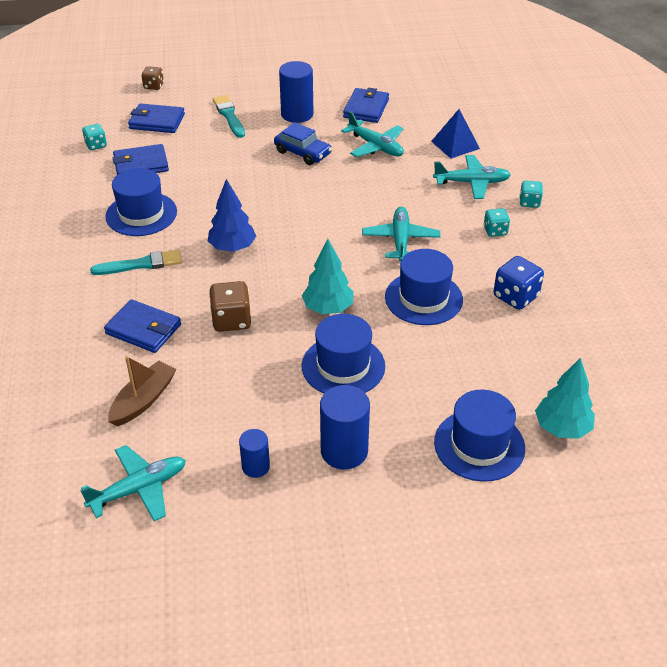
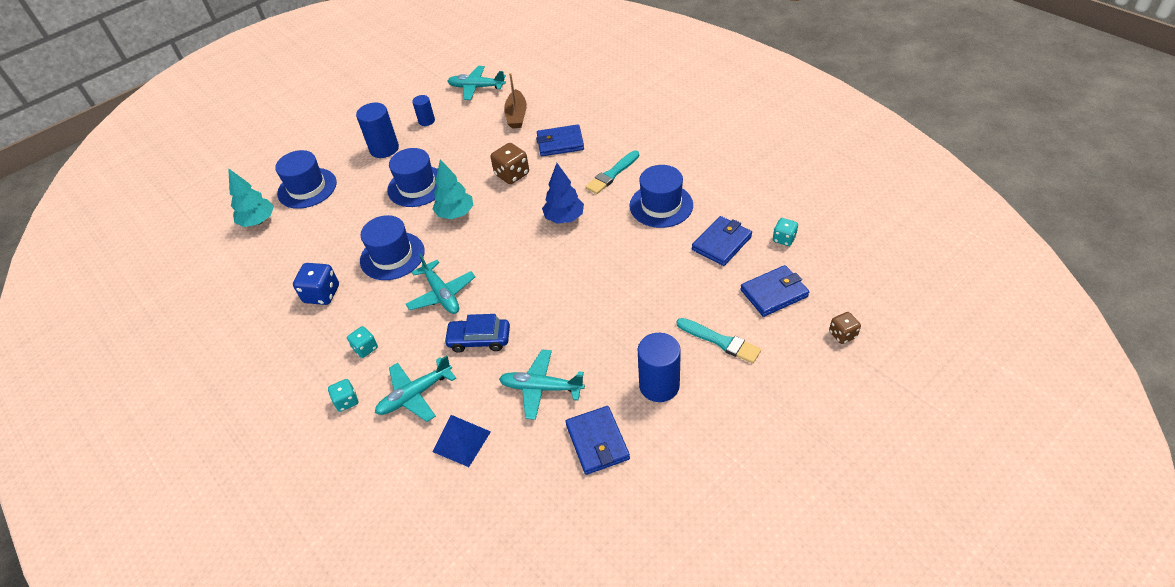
camera: 150 degrees right, 5 degrees up
turquoise plane [80,445,186,521] -> turquoise plane turned 75 degrees clockwise [448,66,506,100]
blue car [274,122,332,165] -> blue car moved to [444,314,510,353]

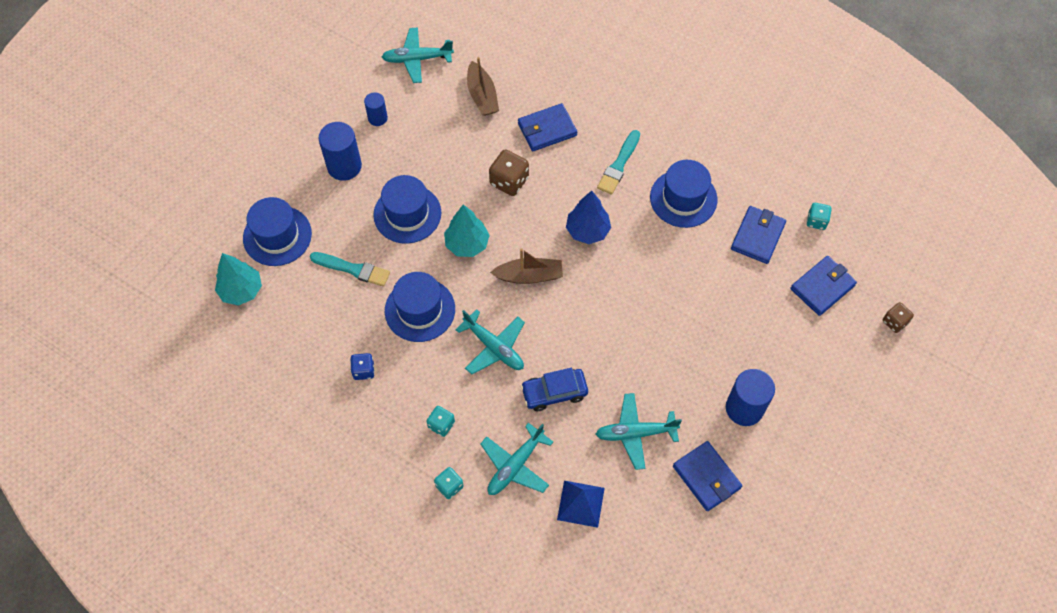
camera: 20 degrees left, 15 degrees up
blue dice [293,263,339,305] -> blue dice [350,353,375,380], size x0.63
turquoise brush [677,318,761,364] -> turquoise brush moved to [310,252,390,287]
none -> brown boat [490,248,563,284]

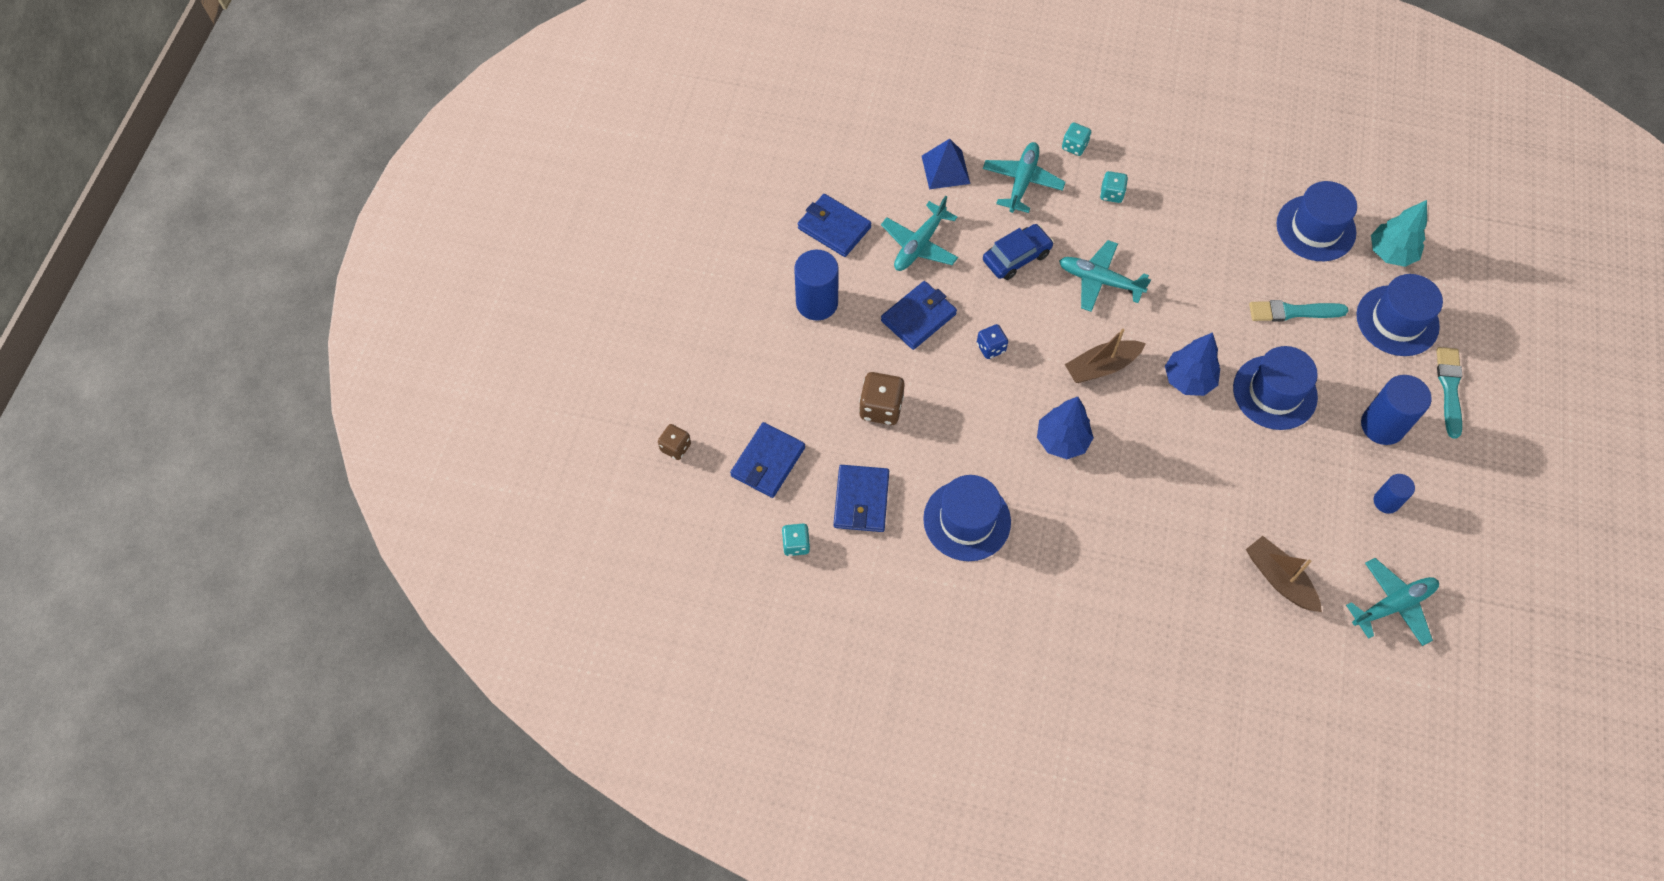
camera: 160 degrees right, 0 degrees up
blue dice [350,353,375,380] -> blue dice moved to [977,324,1008,359]
blue hat [385,272,455,342] -> blue hat moved to [1276,181,1357,261]
turquoise tree [444,204,490,257] -> blue tree [1165,332,1220,396]
brown dice [489,149,529,196] -> brown dice moved to [859,372,905,425]
blue wallet [518,103,577,151] -> blue wallet moved to [881,281,957,350]
turquoise plane [595,393,682,470] -> turquoise plane turned 150 degrees clockwise [881,196,958,271]
turquoise brush [597,130,640,194] -> turquoise brush moved to [1437,347,1462,439]

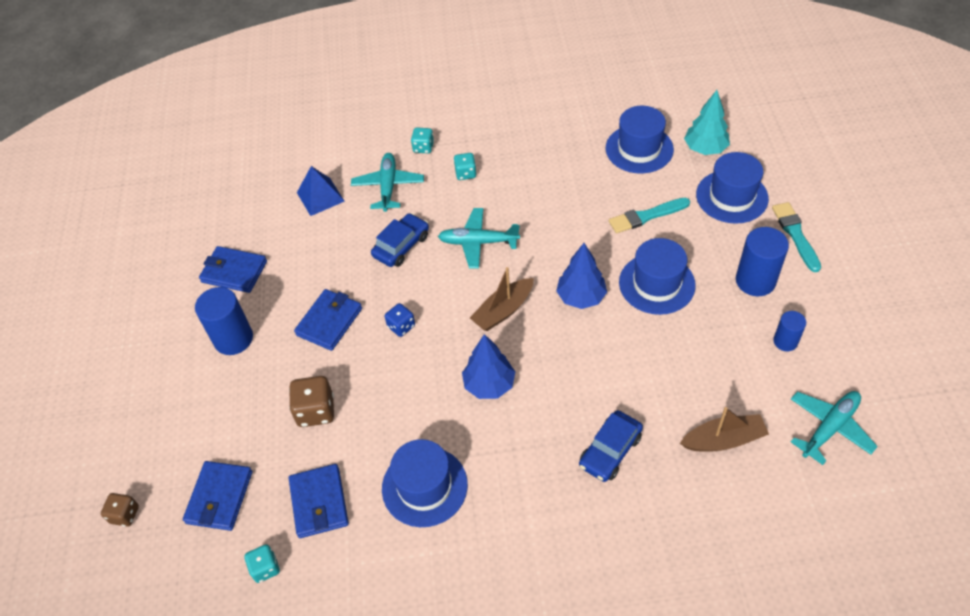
camera: 15 degrees left, 10 degrees down
turquoise plane [881,196,958,271] -> none
brown boat [1246,536,1322,612] -> brown boat turned 135 degrees clockwise [680,407,769,452]
none -> blue car [579,410,643,482]

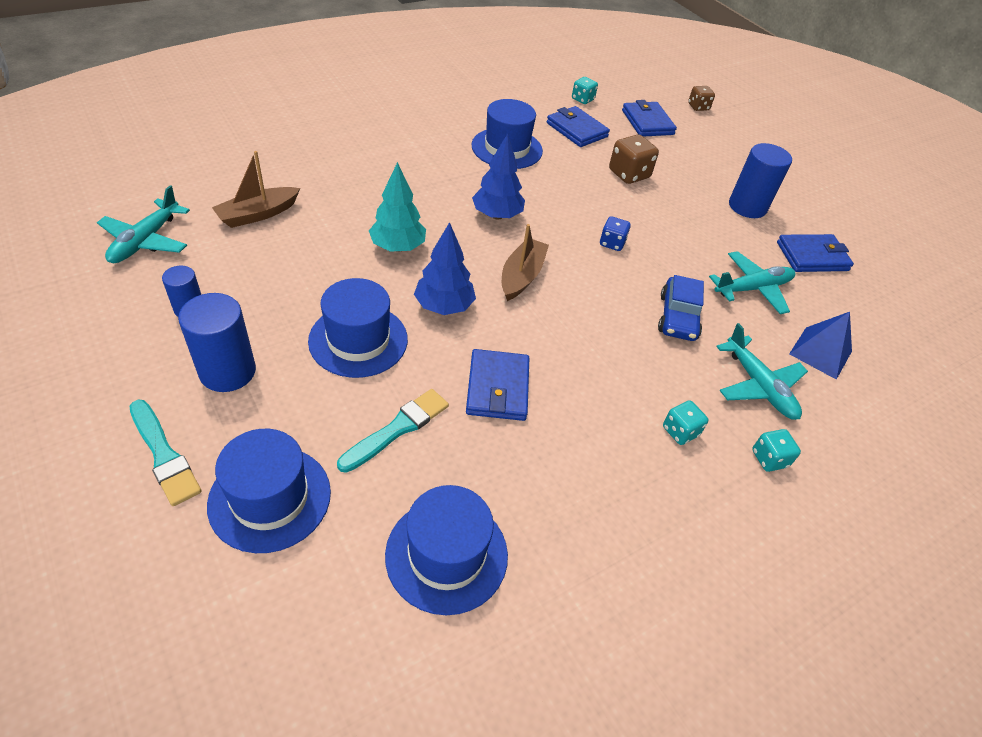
camera: 145 degrees right, 5 degrees down
blue wallet [294,289,362,351] -> blue wallet moved to [466,349,529,421]
turquoise plane [438,208,520,268] -> turquoise plane moved to [709,251,795,314]
blue car [579,410,643,482] -> none
turquoise tree [684,90,730,155] -> turquoise tree moved to [369,162,426,252]

